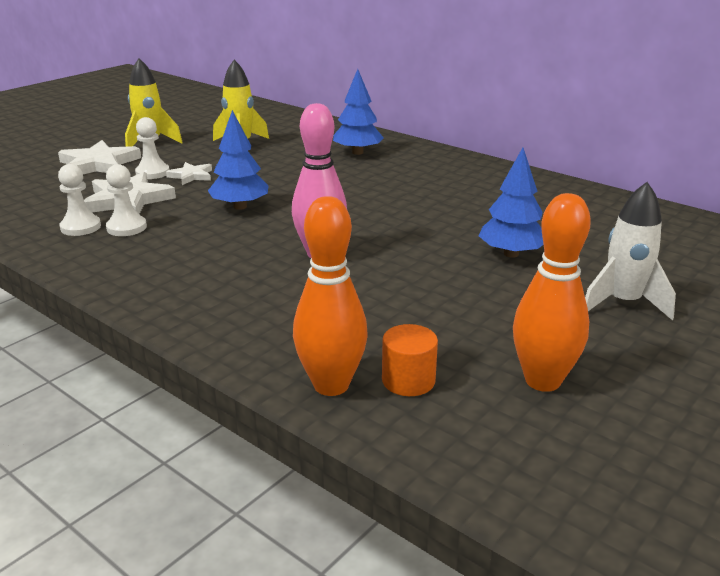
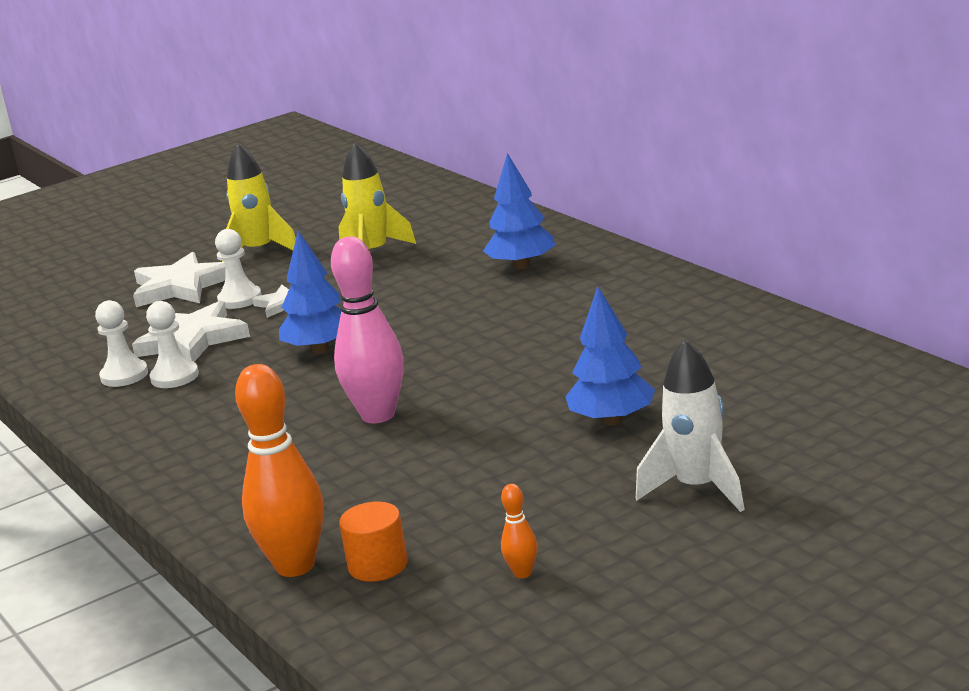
camera: 20 degrees right, 5 degrees down
orange bowling pin [513,193,591,392] -> orange bowling pin [501,484,537,578], size x0.44

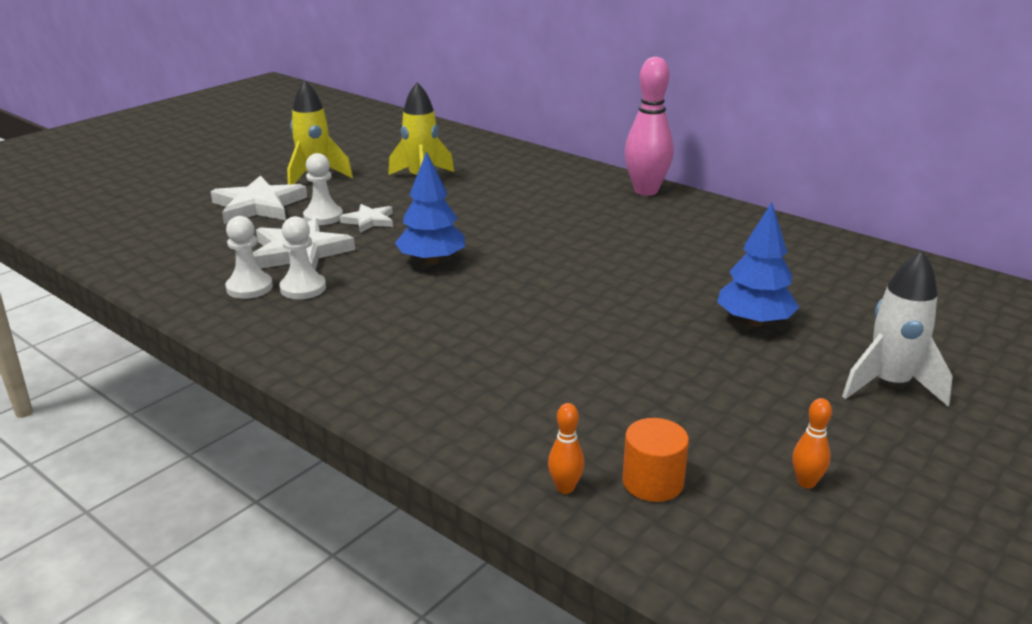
camera: 20 degrees left, 5 degrees up
orange bowling pin [235,364,324,577] -> orange bowling pin [548,403,585,494], size x0.44
pink bowling pin [331,237,404,423] -> pink bowling pin moved to [625,57,673,196]
blue tree [483,153,556,269] -> none

